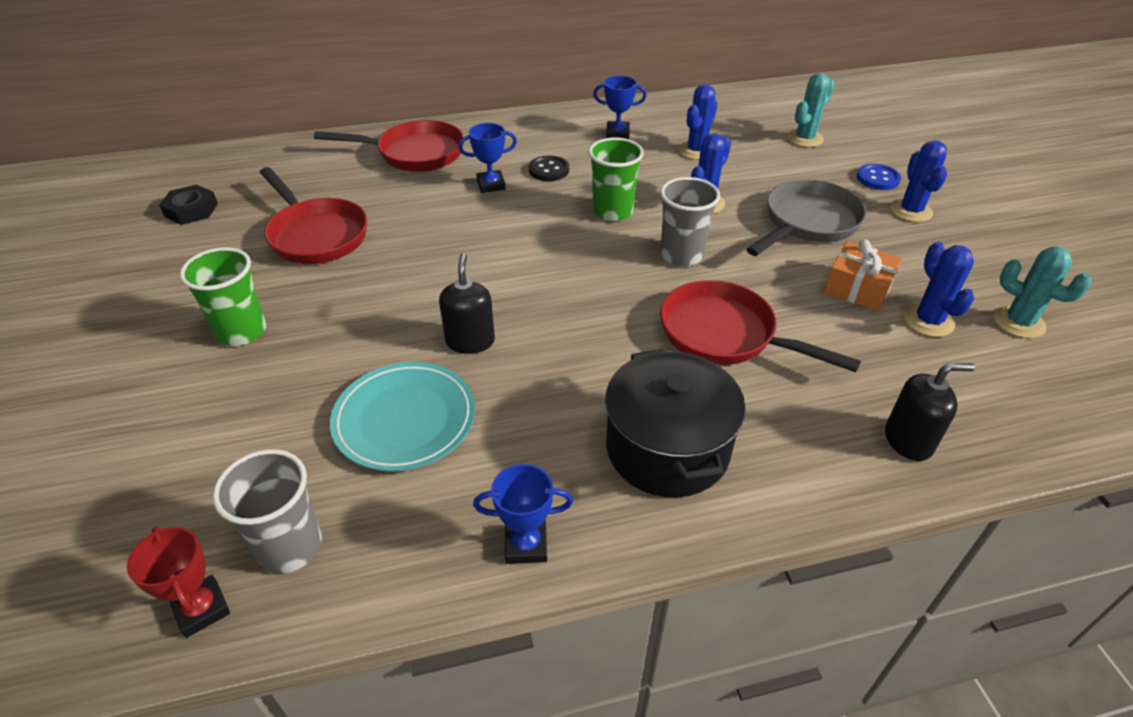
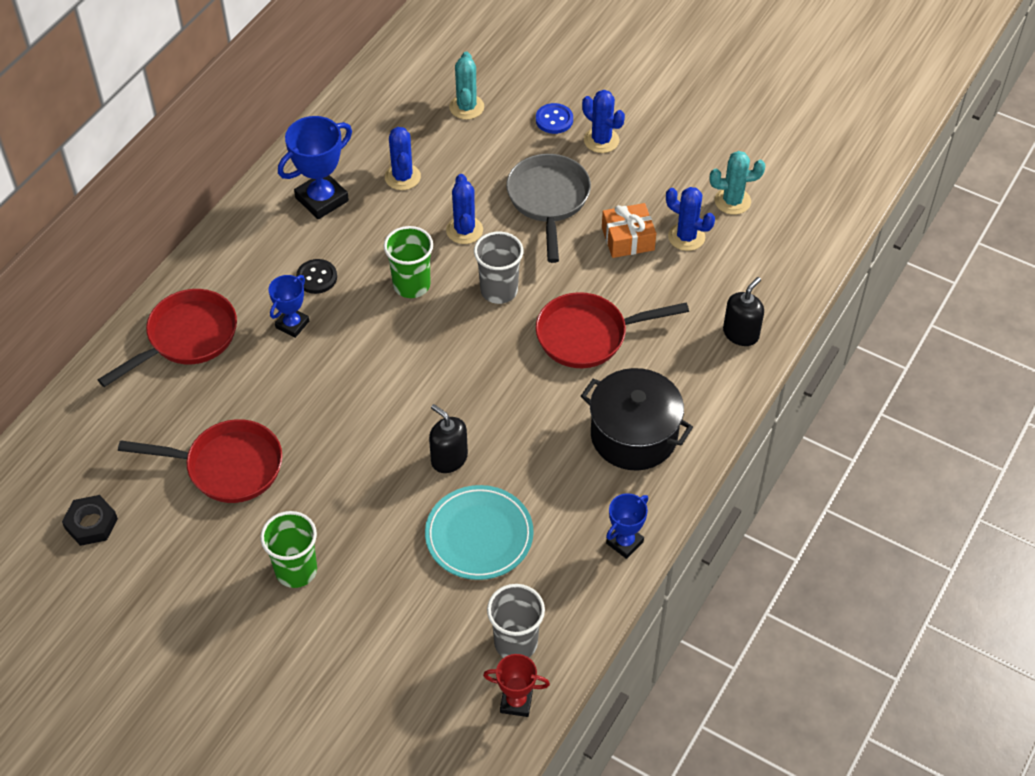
camera: 45 degrees left, 10 degrees up
blue trophy [593,76,647,139] -> blue trophy [278,116,352,219], size x1.66

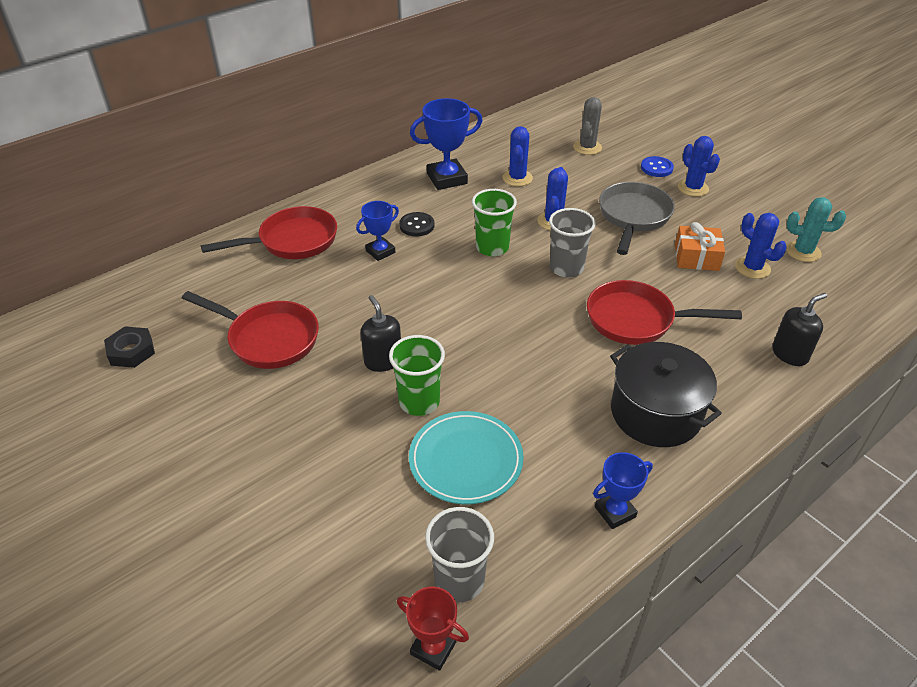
camera: 20 degrees right, 10 degrees down
green cup [260,511,317,588] -> green cup moved to [389,335,445,416]
black soap dispenser [429,404,468,473] -> black soap dispenser moved to [361,295,401,372]
turquoise cactus [449,52,484,120] -> grey cactus [573,97,602,155]

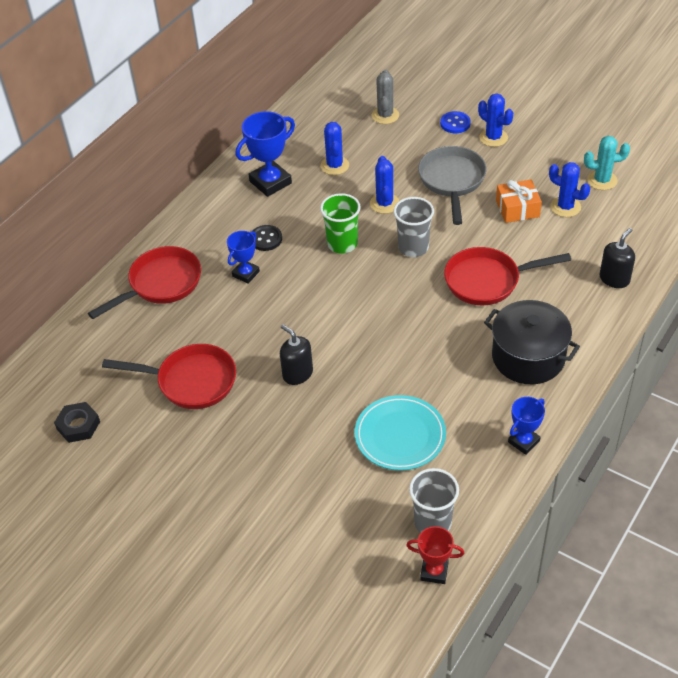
camera: 15 degrees left, 5 degrees up
green cup [389,335,445,416] -> none

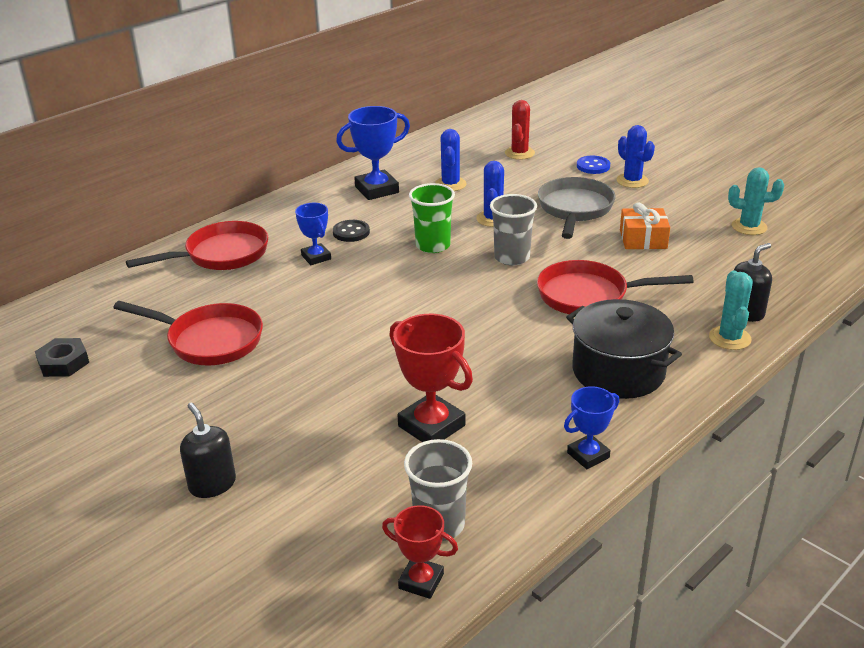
camera: 10 degrees right, 15 degrees down
blue trophy [227,231,260,283] -> blue trophy turned 75 degrees counterclockwise [295,203,331,265]
black soap dispenser [280,324,313,385] -> black soap dispenser moved to [180,403,236,498]
turquoise plate [355,395,446,471] -> red trophy [389,314,473,442]
grey cactus [372,69,399,124] -> red cactus [505,100,535,160]
blue cactus [549,162,590,217] -> none
none -> turquoise cactus [709,270,753,350]

